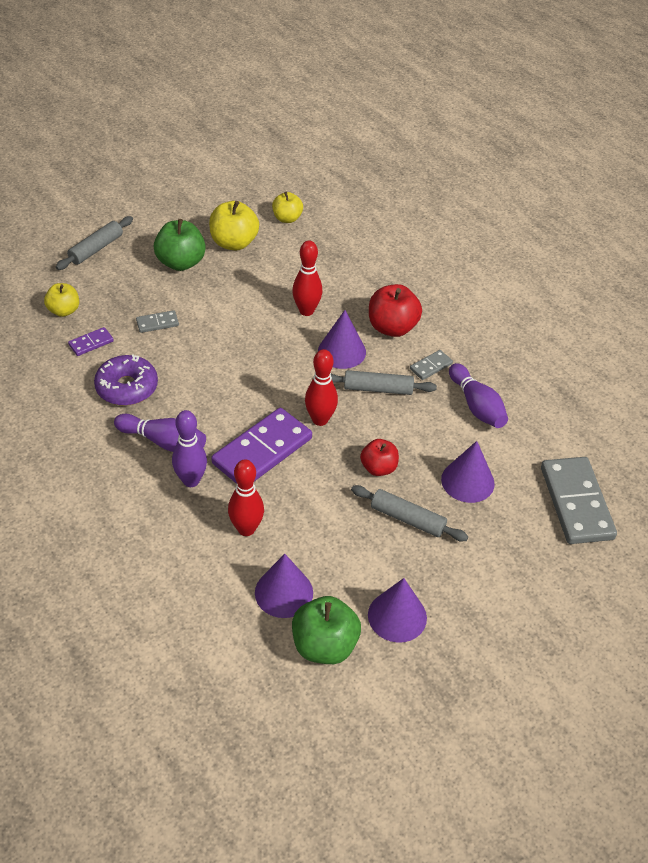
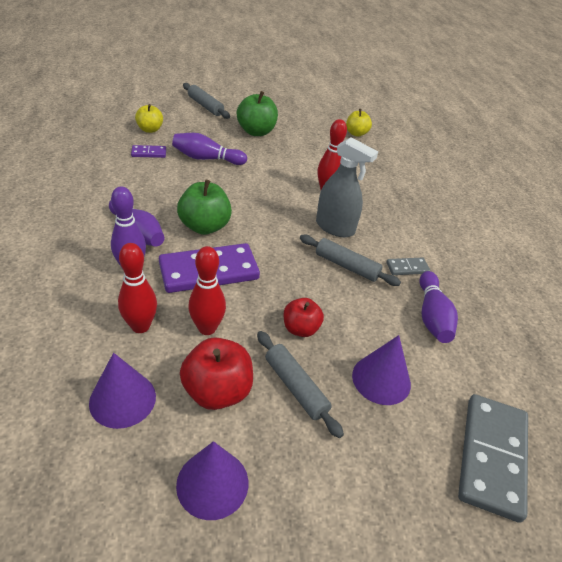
camera: 25 degrees right, 5 degrees down
grey rolling pin [56,216,133,270] -> grey rolling pin turned 75 degrees clockwise [183,83,230,119]
purple donut [94,354,158,406] -> none
grey domino [136,310,179,333] -> purple bowling pin [172,133,247,165]
yellow apple [209,201,259,251] -> none
green apple [292,596,361,664] -> green apple moved to [177,180,232,235]
red bowling pin [305,349,338,426] -> red bowling pin moved to [188,246,226,335]
purple cone [318,310,366,369] -> grey spray bottle [316,137,378,237]
red apple [369,284,422,337] -> red apple moved to [180,337,253,410]

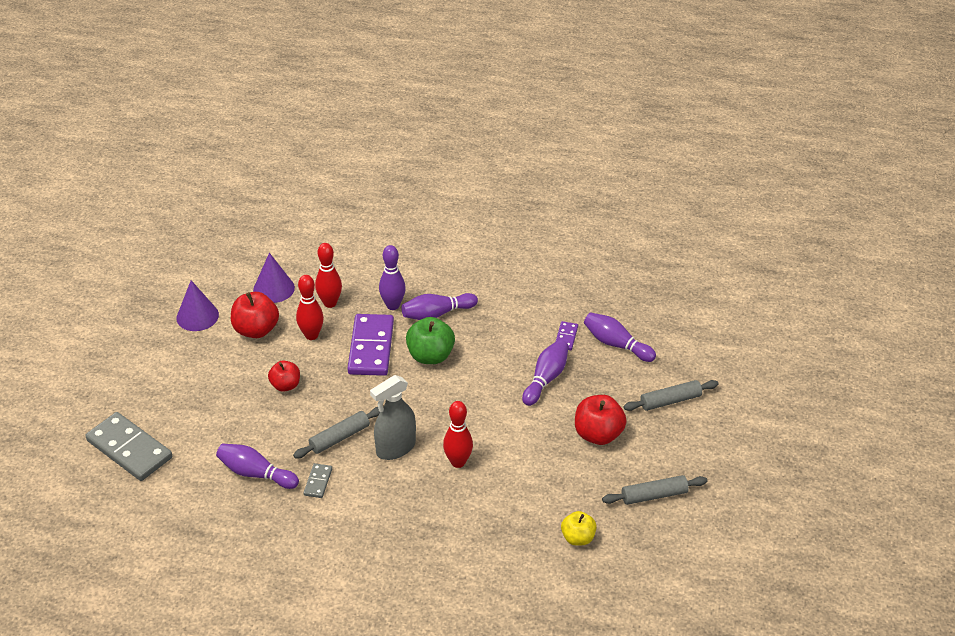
camera: 115 degrees right, 0 degrees up
yellow apple [135,104,163,133] -> purple bowling pin [584,312,656,362]
green apple [237,91,278,136] -> red apple [575,395,627,445]
grey rolling pin [257,331,344,438] -> grey rolling pin moved to [602,475,707,505]
purple cone [352,335,411,405] -> none

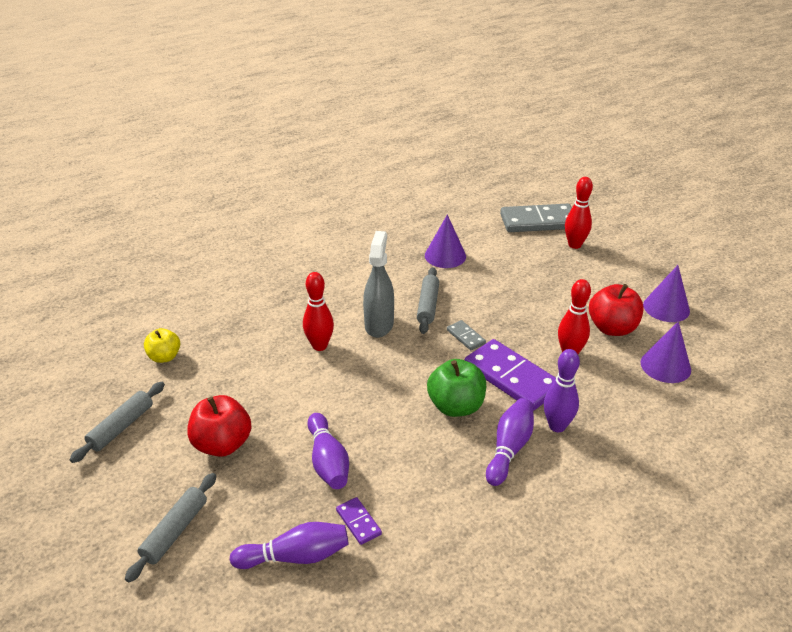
camera: 135 degrees right, 5 degrees down
purple bowling pin [216,443,299,489] -> purple cone [425,214,466,268]
red apple [268,361,300,392] -> none
grey domino [303,463,332,498] -> grey domino moved to [447,320,486,350]
red bowling pin [315,243,342,308] -> red bowling pin moved to [565,177,593,249]

